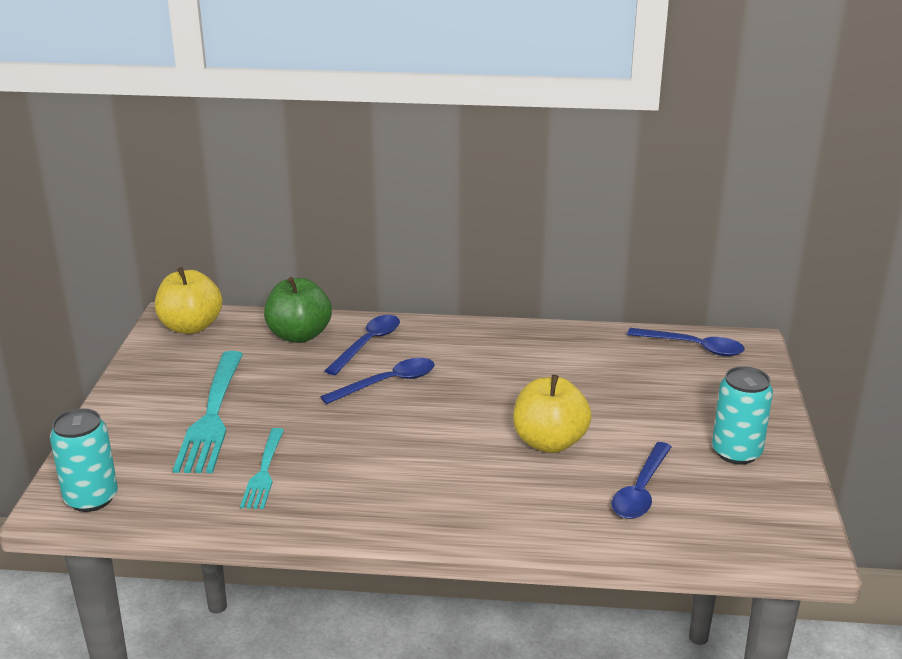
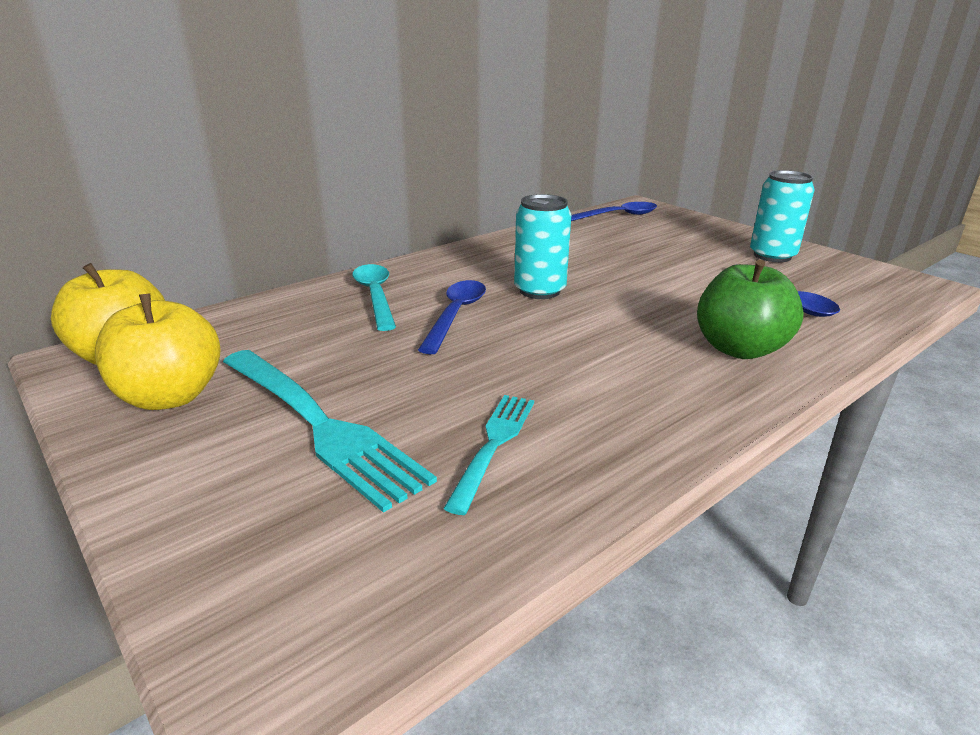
camera: 45 degrees left, 0 degrees up
turquoise can [50,408,118,512] -> turquoise can moved to [514,194,571,299]
turquoise fork [240,428,284,509] -> turquoise fork turned 120 degrees counterclockwise [443,395,534,515]
green apple [264,277,332,343] -> green apple moved to [697,260,804,359]
blue spoon [325,315,400,375] -> turquoise spoon [352,264,396,331]
yellow apple [513,375,592,453] -> yellow apple moved to [95,293,220,410]

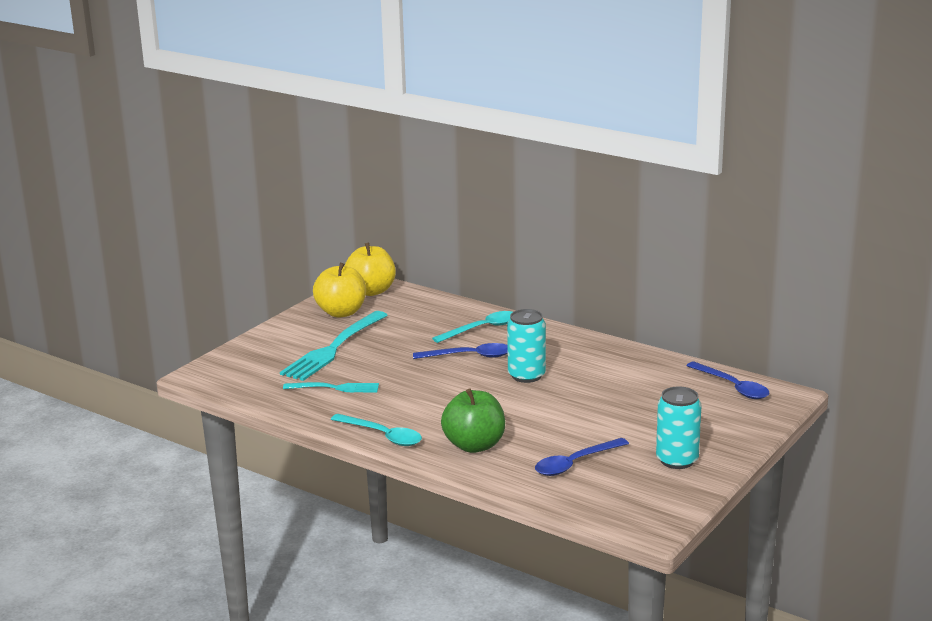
camera: 75 degrees right, 5 degrees down
none -> turquoise spoon [331,414,422,446]

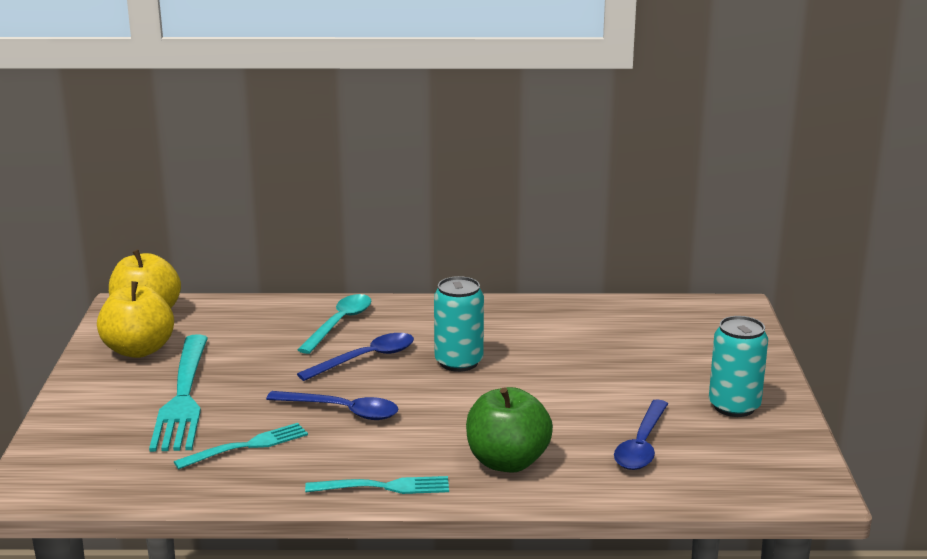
camera: 35 degrees left, 0 degrees up
turquoise spoon [331,414,422,446] -> turquoise fork [305,476,449,494]
blue spoon [686,361,770,399] -> blue spoon moved to [266,391,399,420]

